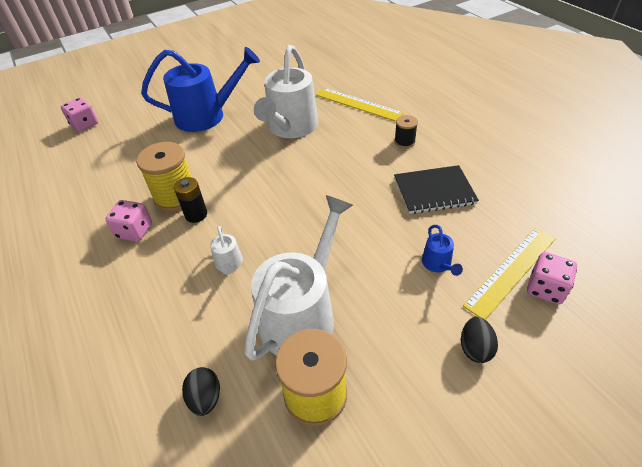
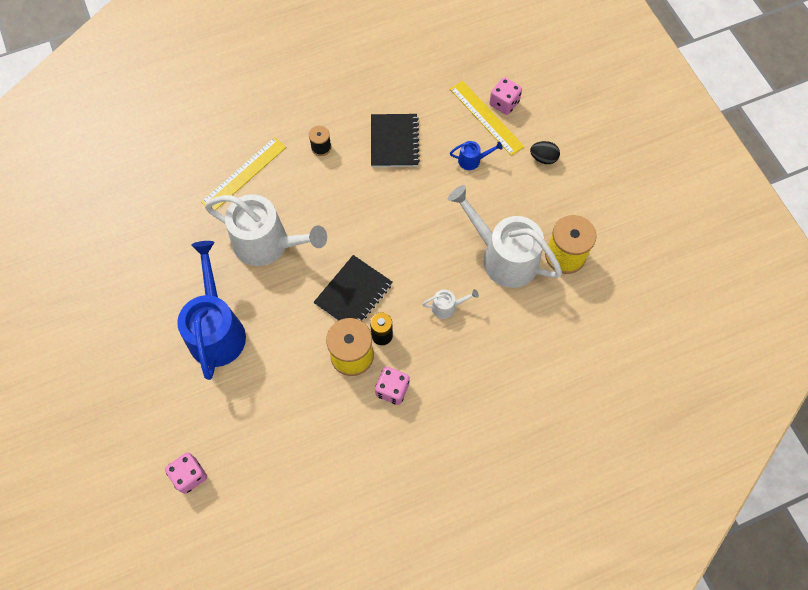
camera: 85 degrees left, 20 degrees up
black egg [182,367,220,416] -> none
none -> black notebook [313,255,392,322]

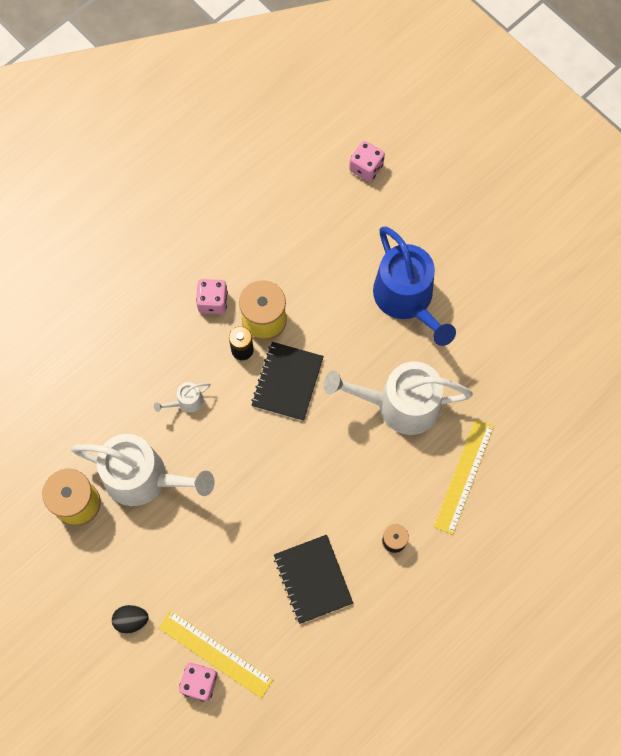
camera: 160 degrees right, 5 degrees up
blue watering can [450,141,503,170] -> none

